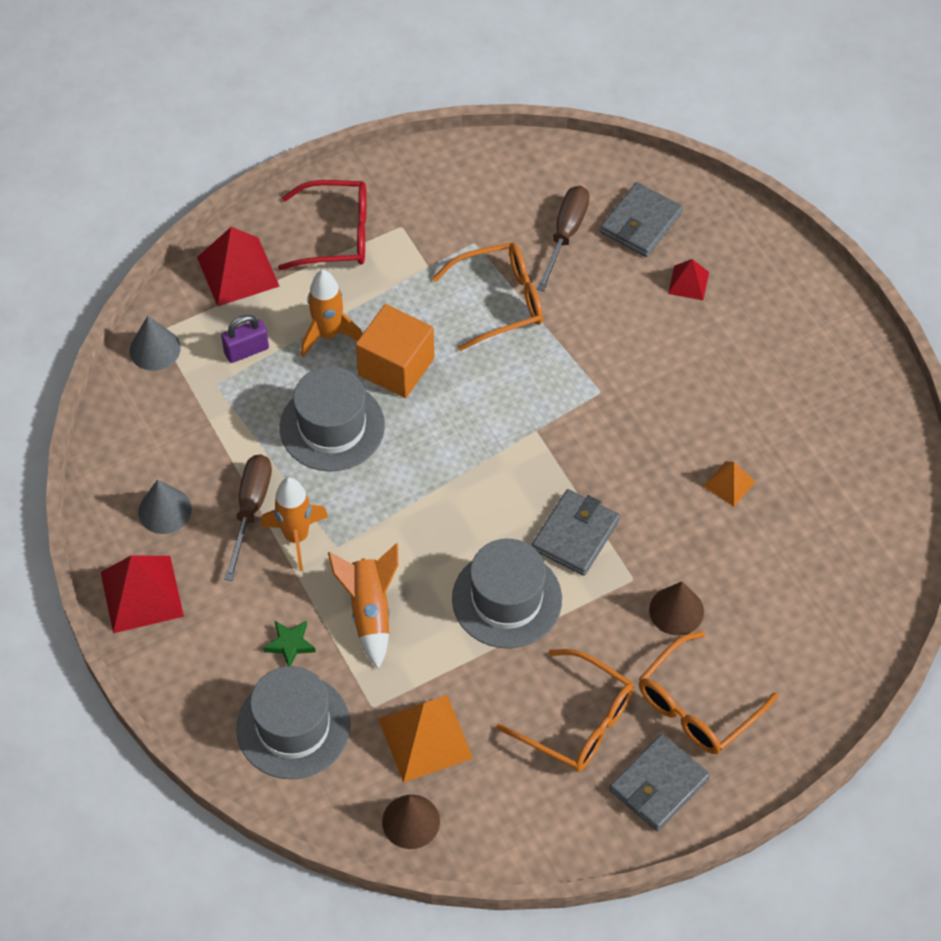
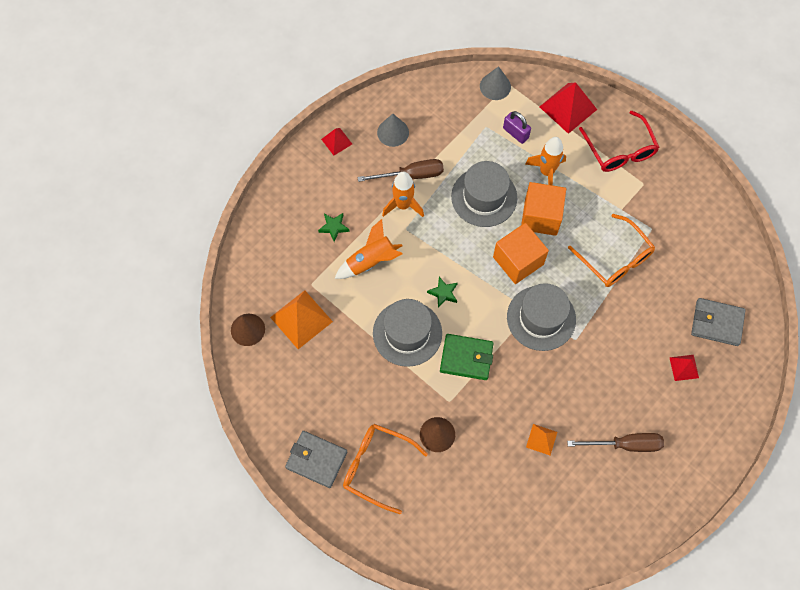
camera: 70 degrees right, 10 degrees up
red pyramid [101,555,184,633] -> red pyramid [321,128,352,155], size x0.54
grey hat [236,666,351,779] -> grey hat moved to [507,283,576,351]
orange glasses [496,649,634,772] -> none
grey wallet [532,489,620,576] -> green wallet [440,334,494,380]
brown screwdriver [537,186,590,292] -> brown screwdriver moved to [567,433,664,452]
none -> green star [427,277,457,308]
none -> orange cube [493,223,549,284]

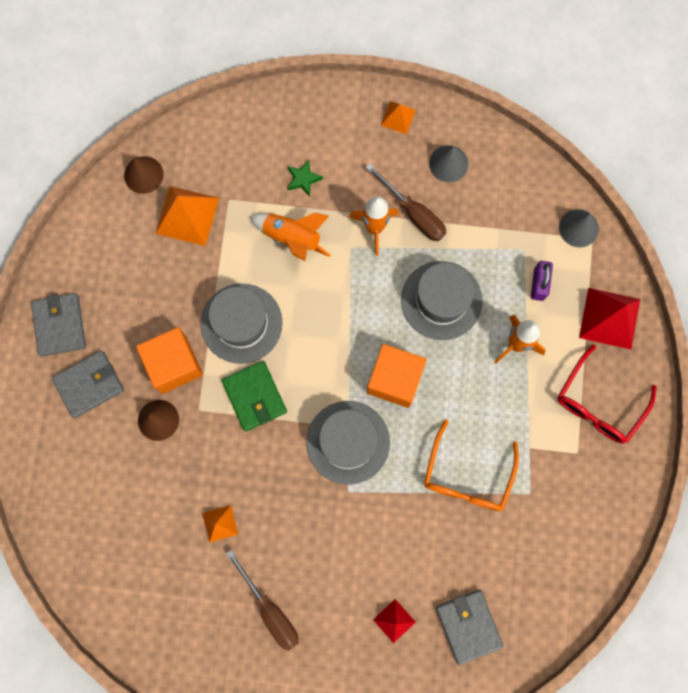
camera: 55 degrees right, 10 degrees up
red pyramid [321,128,352,155] -> orange pyramid [381,101,416,134]
orange glasses [343,424,428,514] -> grey wallet [52,350,124,418]
green star [427,277,457,308] -> none
orange cube [521,182,566,236] -> orange cube moved to [136,327,203,394]

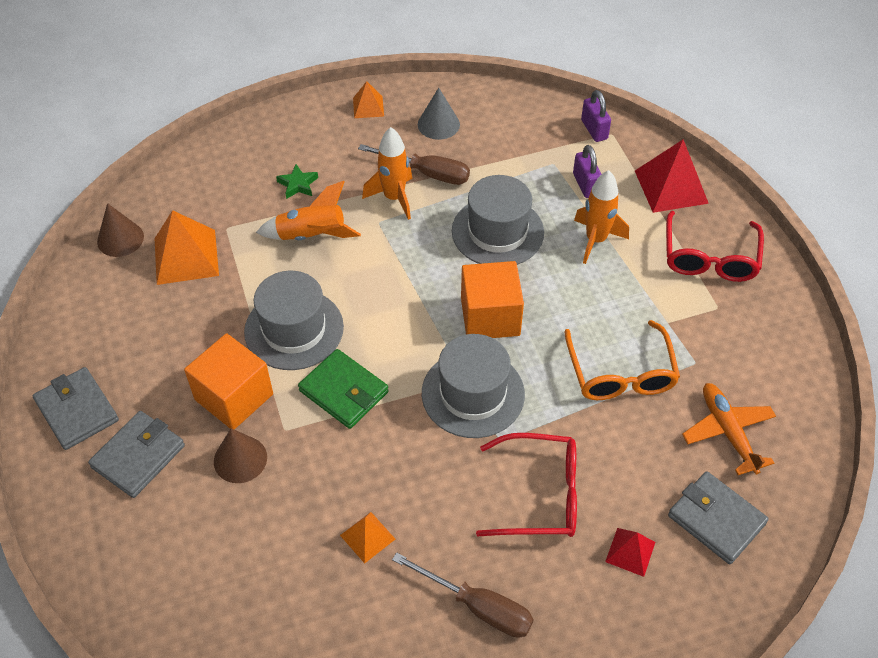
camera: 25 degrees left, 25 degrees down
grey cone [559,209,599,247] -> purple padlock [581,90,611,142]
none -> red glasses [476,433,577,537]
none -> orange plane [682,383,776,475]

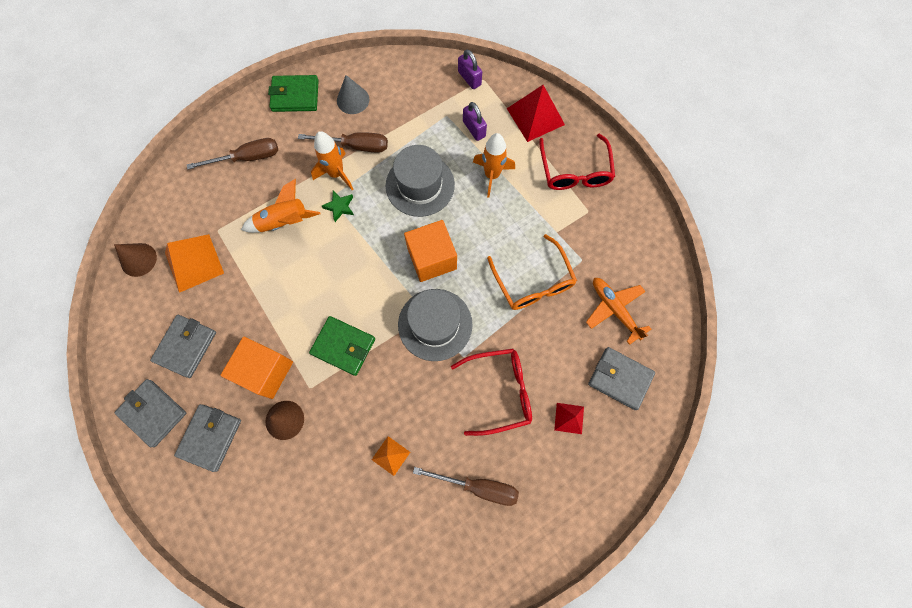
camera: 15 degrees left, 20 degrees up
grey hat [244,271,344,370] -> none
green star [276,164,318,199] -> green star moved to [322,191,354,222]
orange pyramid [353,81,384,118] -> green wallet [268,75,319,112]
none -> grey wallet [150,315,216,378]
none -> brown screwdriver [187,138,278,169]

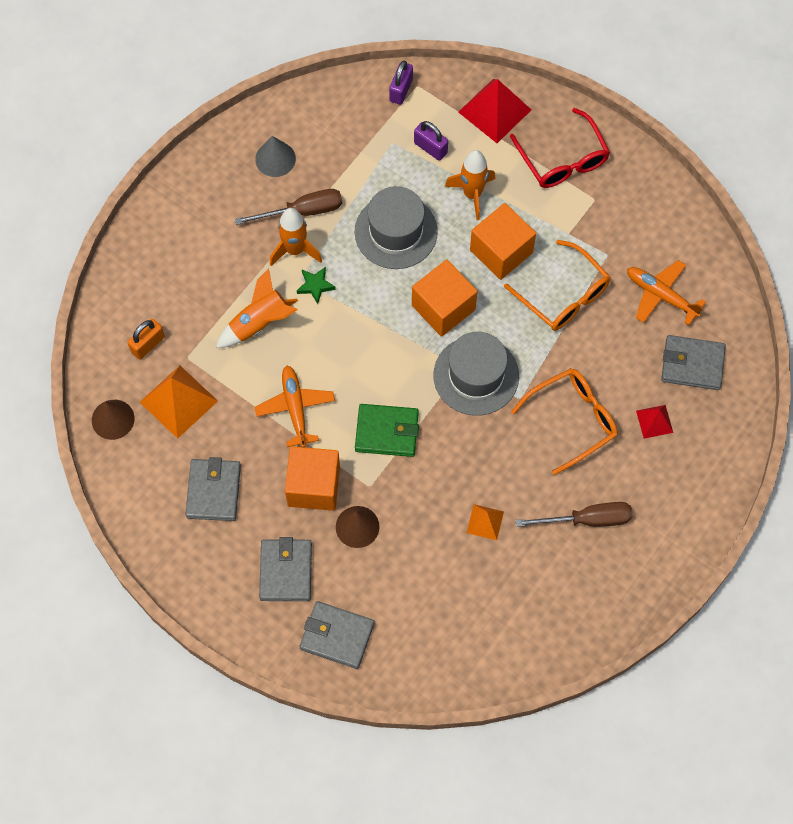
camera: 20 degrees left, 5 degrees down
grey wallet [114,379,186,448] -> grey wallet moved to [300,601,374,669]
brown screwdriver [187,138,278,169] -> none
green wallet [268,75,319,112] -> none
red glasses [451,349,532,436] -> orange glasses [511,368,618,475]
purple padlock [458,50,482,89] -> purple padlock turned 75 degrees clockwise [389,61,413,105]
none -> orange padlock [127,319,165,360]
none -> orange plane [255,366,335,447]
none -> orange cube [470,203,536,280]

